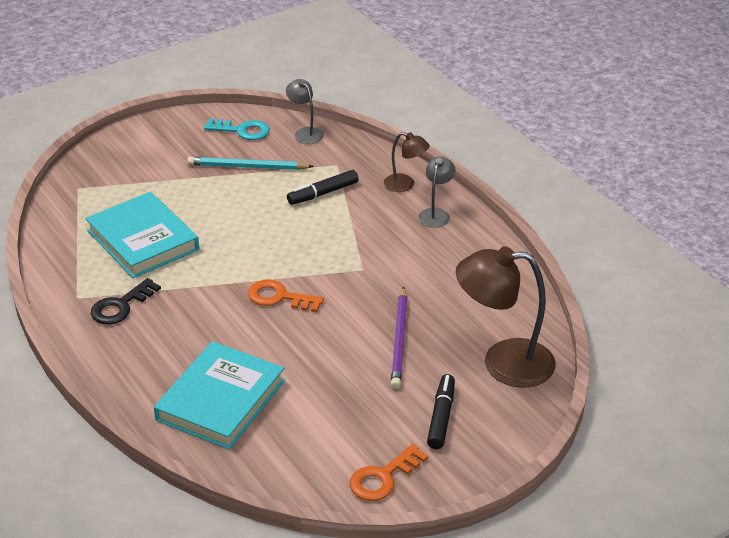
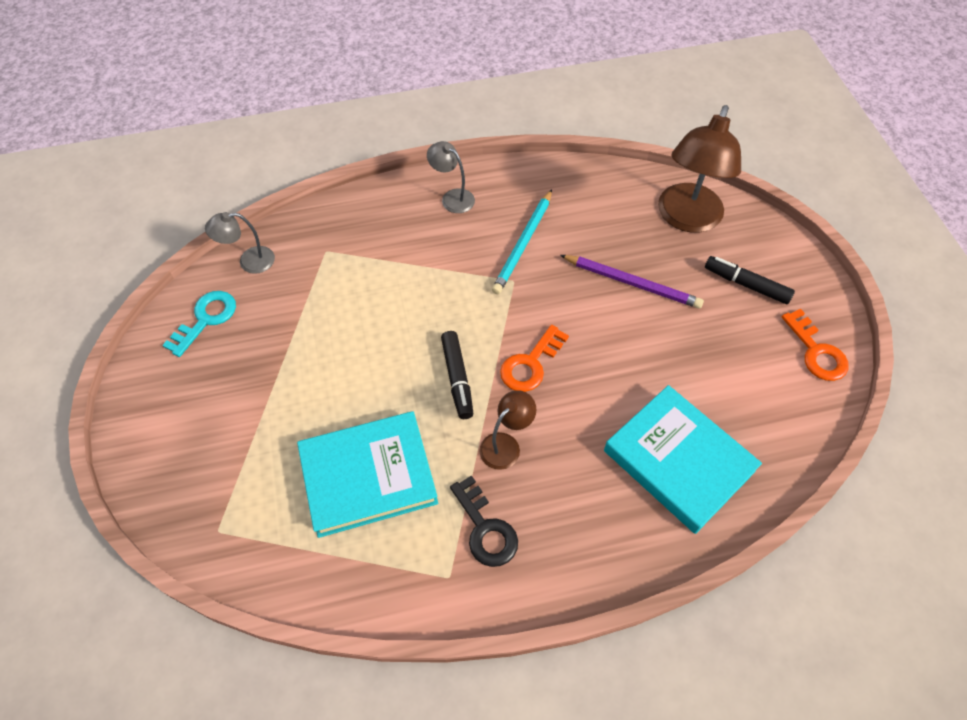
camera: 70 degrees left, 20 degrees up
turquoise pencil [187,157,314,170] -> turquoise pencil moved to [492,190,552,294]
black marker [287,170,358,205] -> black marker moved to [441,331,474,419]
brown lamp [384,132,429,192] -> brown lamp moved to [479,390,536,470]

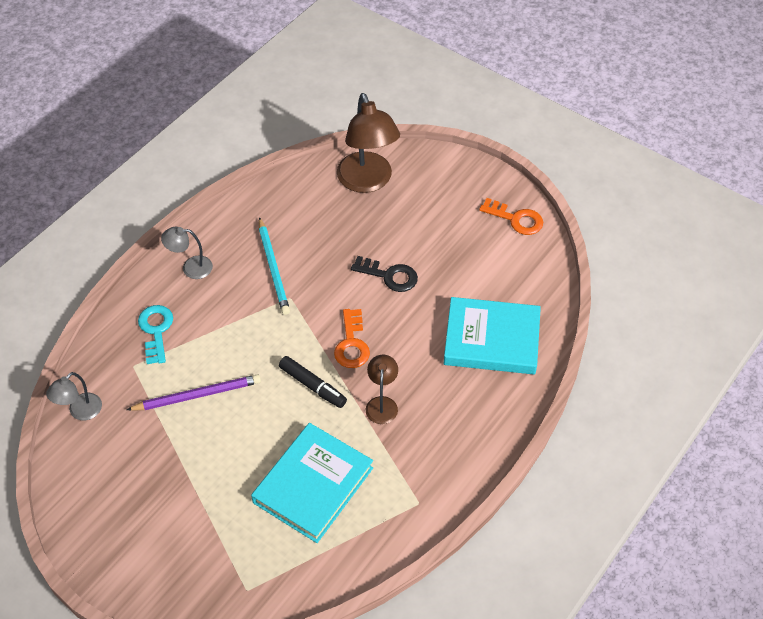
camera: 40 degrees left, 5 degrees down
turquoise key [162,291,236,357] -> turquoise key moved to [138,305,173,364]
black key [450,475,518,567] -> black key moved to [351,256,418,292]
purple pencil [560,255,704,309] -> purple pencil moved to [126,374,261,411]
black marker [705,256,795,304] -> none

